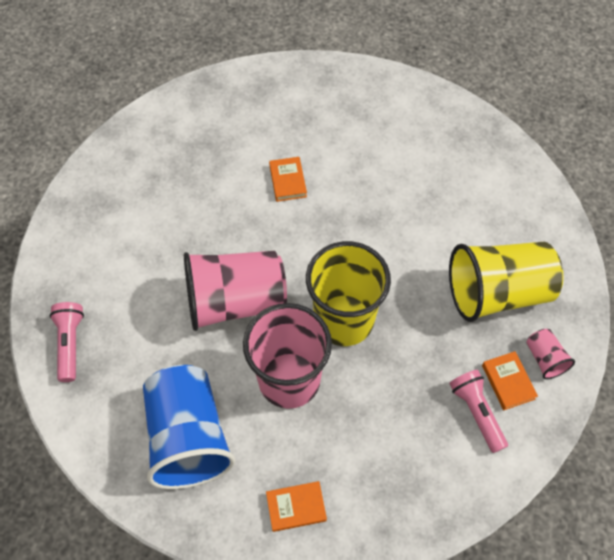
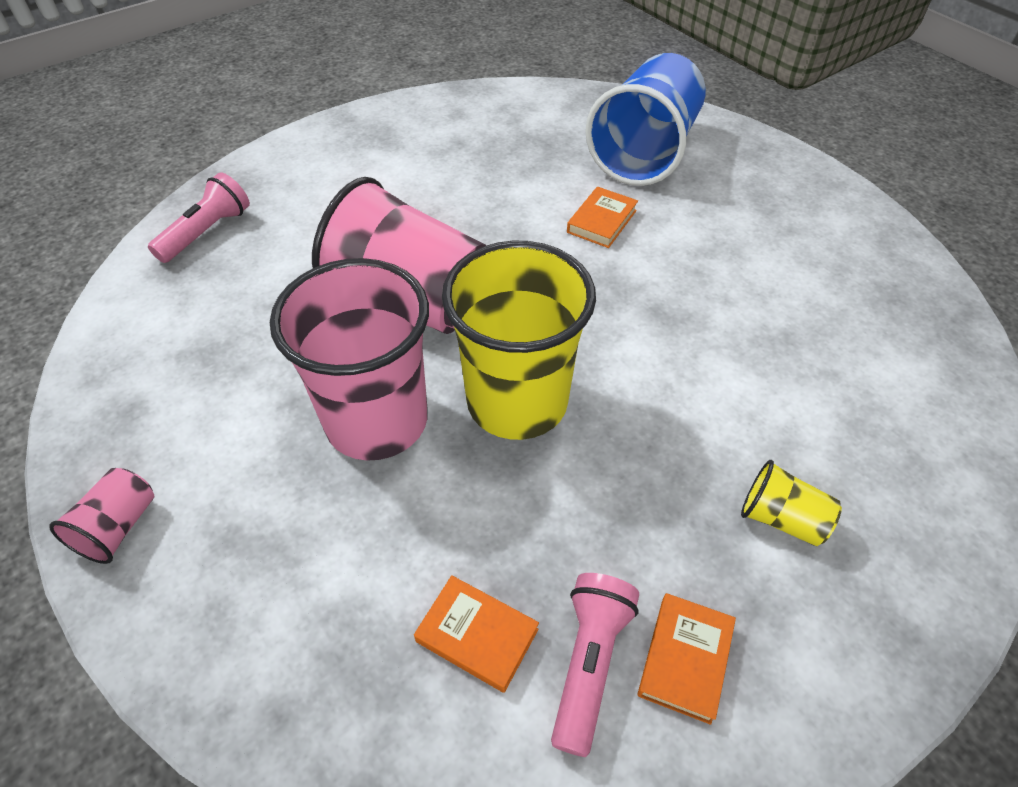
camera: 40 degrees right, 10 degrees down
blue cup [143,365,235,489] -> blue cup moved to [585,53,706,186]
orange book [266,481,327,532] -> orange book moved to [414,575,539,693]
yellow cup [449,242,563,322] -> yellow cup [741,460,842,546], size x0.44
pink cup [526,329,575,379] -> pink cup moved to [49,468,154,564]

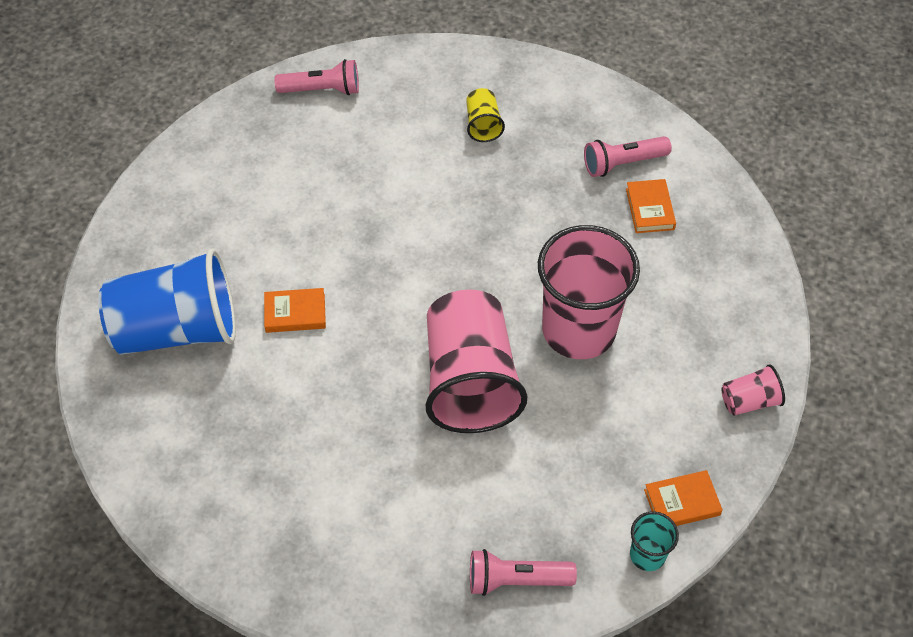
camera: 125 degrees left, 5 degrees up
yellow cup [442,241,596,440] -> none
orange book [638,593,736,725] -> orange book moved to [644,470,723,526]
none -> pink flashlight [274,59,359,95]
none -> turquoise cup [630,511,679,571]

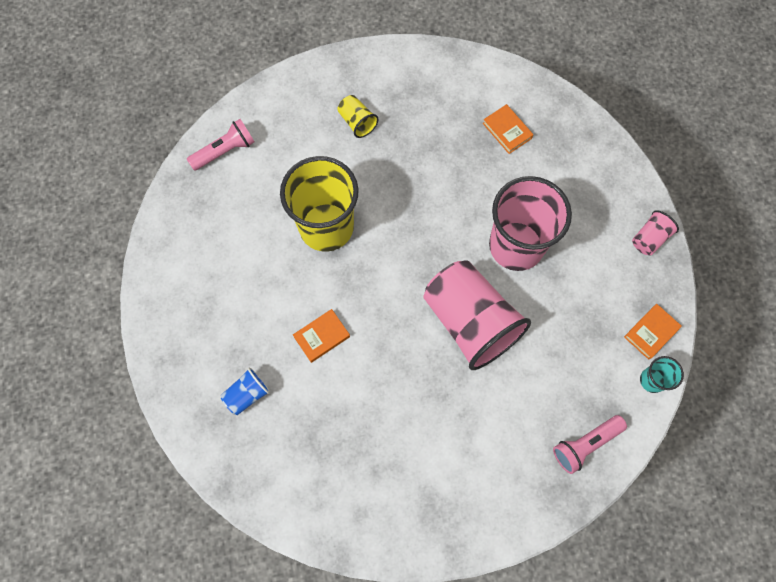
camera: 30 degrees left, 15 degrees up
blue cup [98,249,236,355] -> blue cup [221,367,270,415], size x0.44
pink flashlight [584,136,672,177] -> none
none -> yellow cup [280,156,359,252]

